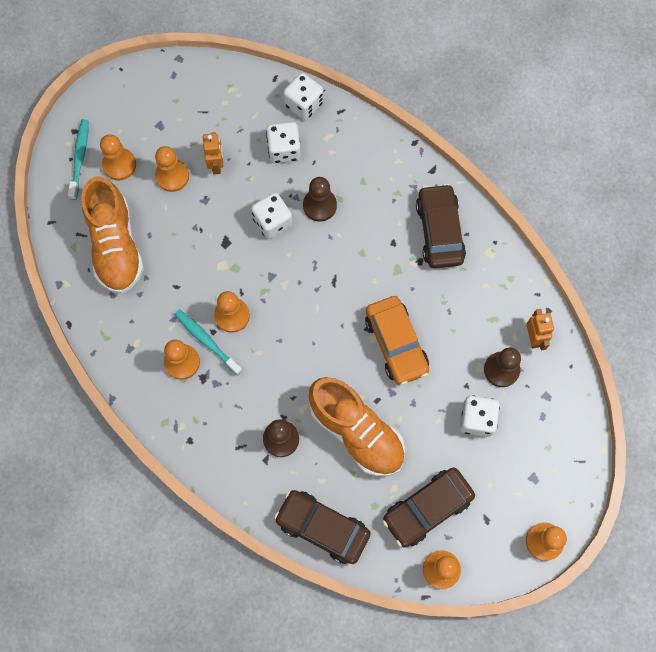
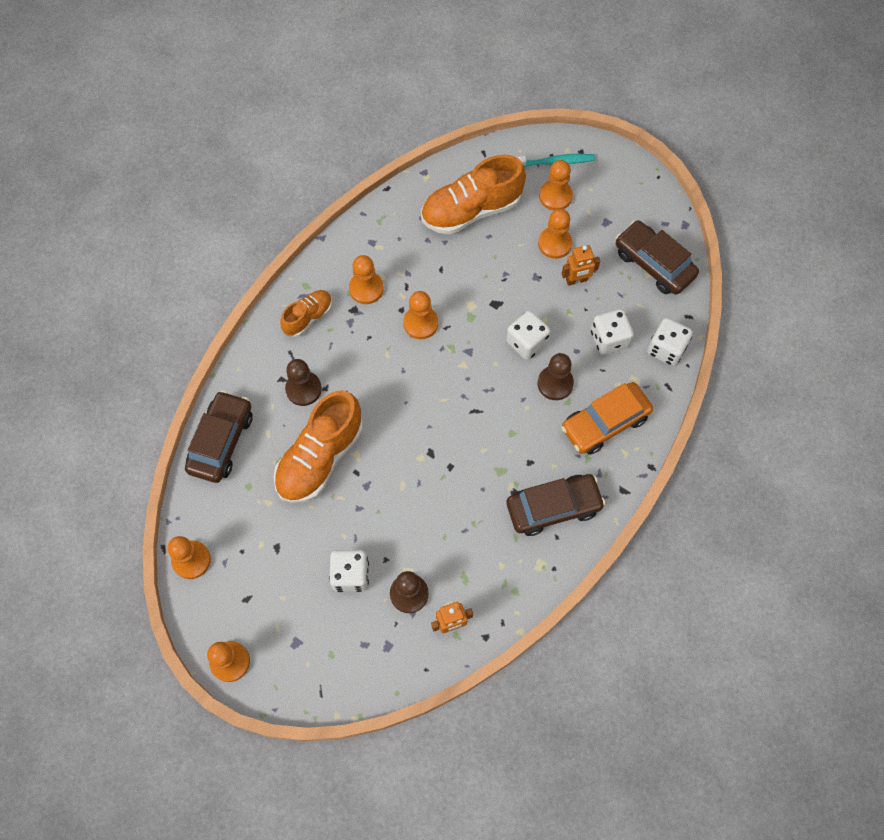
camera: 80 degrees right, 5 degrees down
turquoise toothbrush [174,309,243,376] -> none
orange car [365,296,429,385] -> orange car moved to [561,382,653,455]
brown car [382,468,475,547] -> brown car moved to [616,220,699,295]
none -> orange shoe [280,290,332,337]

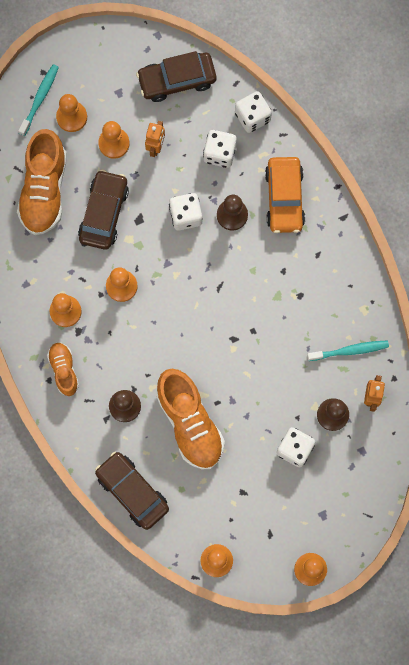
camera: 60 degrees left, 10 degrees up
brown car [507,474,606,536] -> brown car moved to [78,169,129,250]
none -> turquoise toothbrush [307,341,389,361]

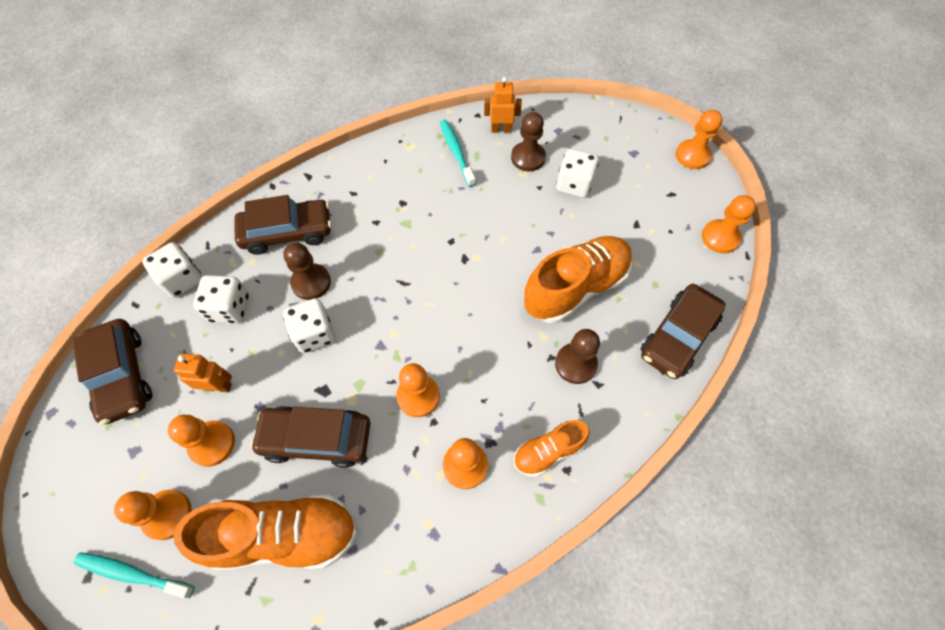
camera: 100 degrees left, 15 degrees down
orange car [265,157,305,233] -> brown car [234,195,331,255]

